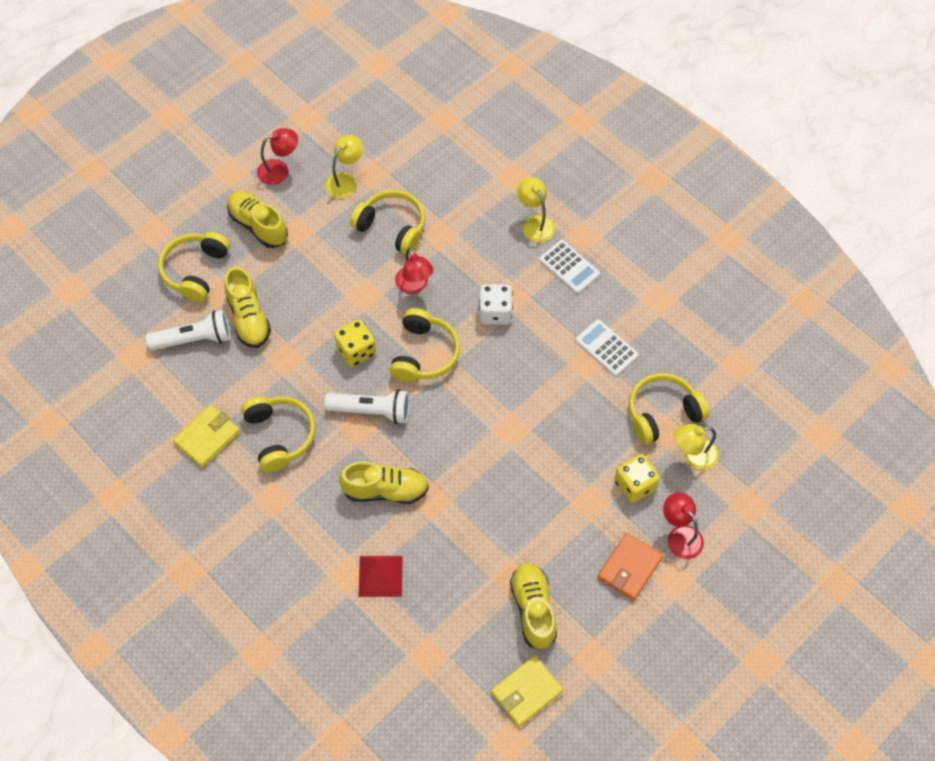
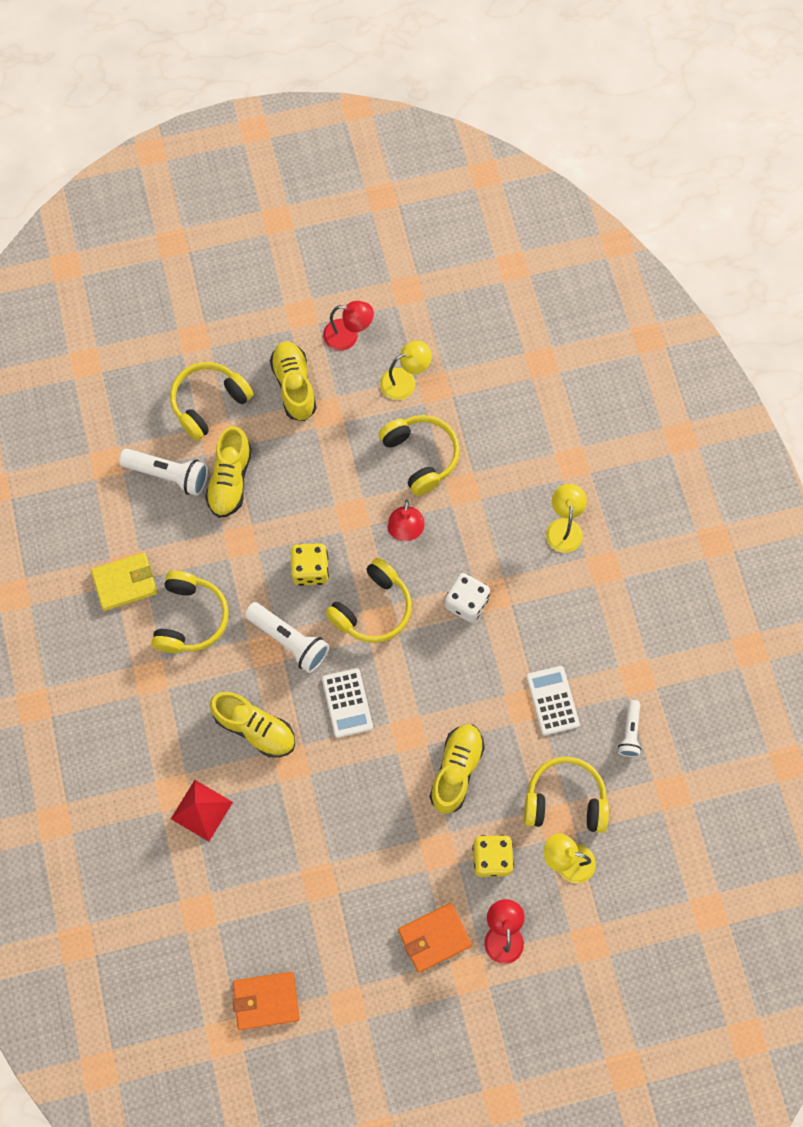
camera: 30 degrees right, 10 degrees up
yellow wallet [491,656,563,727] -> orange wallet [232,972,300,1030]
yellow shoe [510,562,557,650] -> yellow shoe moved to [430,724,485,814]
white calculator [539,240,600,294] -> white calculator moved to [322,668,373,738]
none -> white flashlight [618,700,641,757]

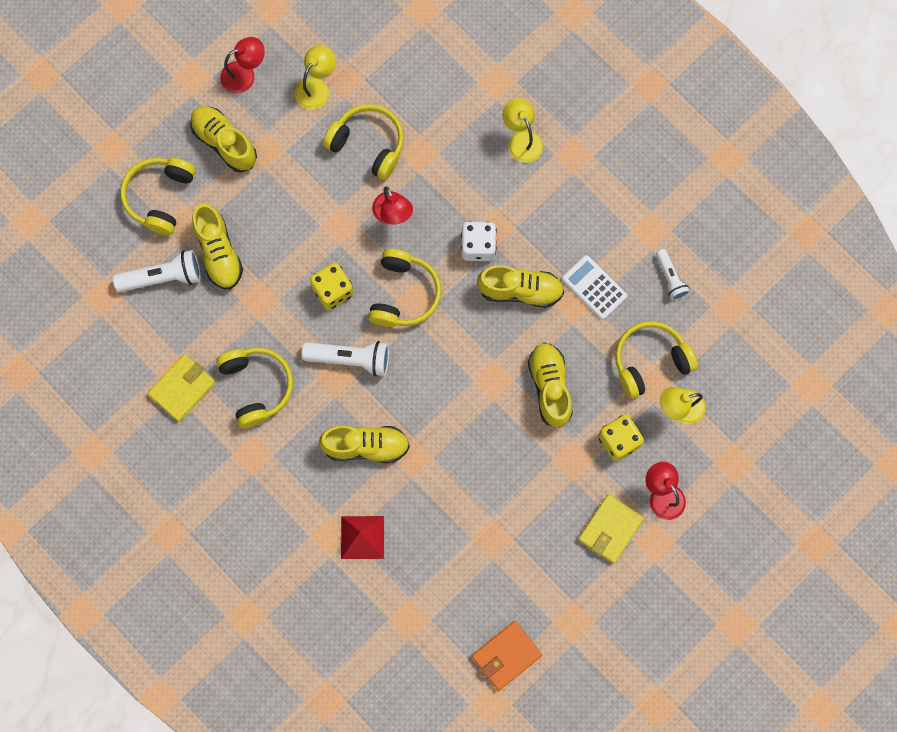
camera: 30 degrees left, 5 degrees up
white calculator [322,668,373,738] -> none
orange wallet [398,903,472,973] -> yellow wallet [578,494,644,564]
none -> yellow shoe [477,265,564,308]

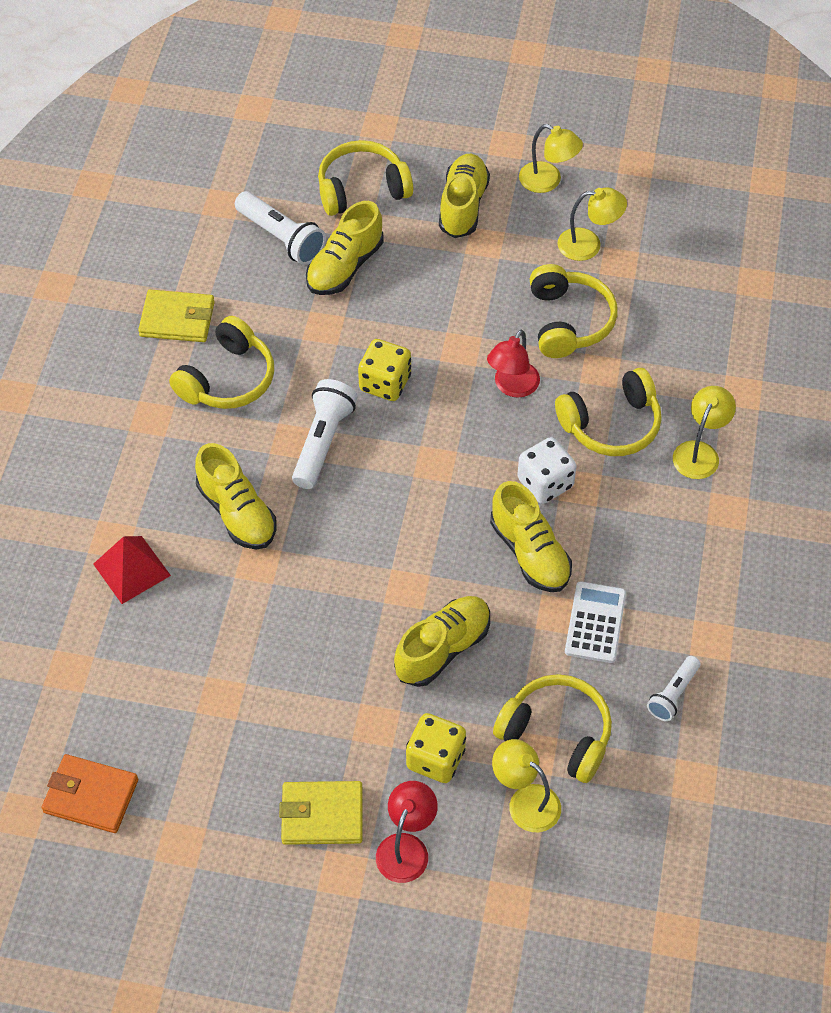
camera: 55 degrees right, 20 degrees down
red lamp [221,37,265,93] -> yellow lamp [519,124,583,193]
white flashlight [302,341,389,377] -> white flashlight turned 135 degrees counterclockwise [292,379,357,489]
yellow headphones [368,249,441,327] -> yellow headphones moved to [555,368,662,456]

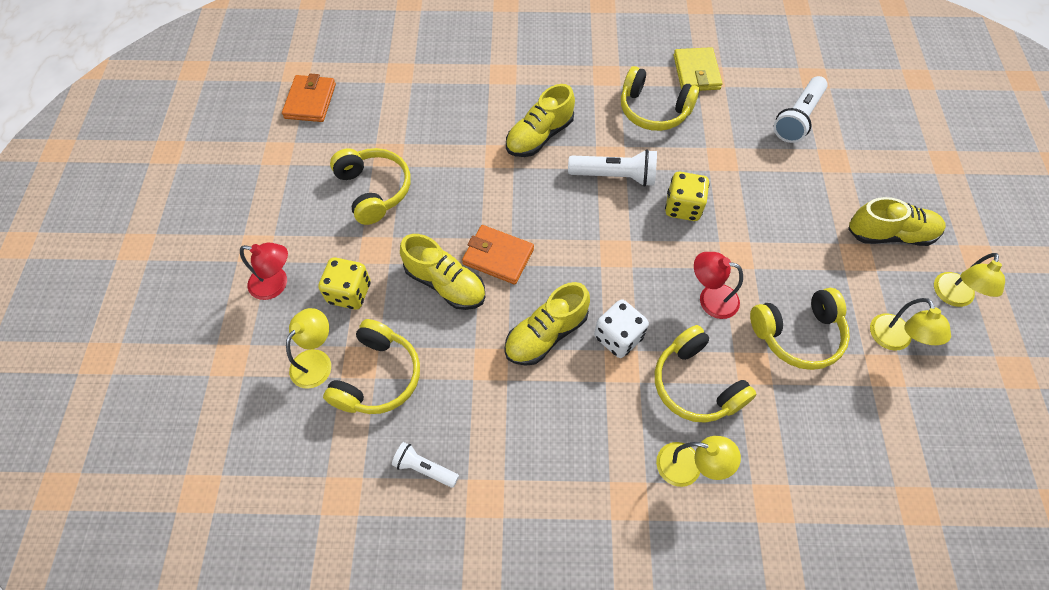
camera: 80 degrees right, 5 degrees up
red pyramid [93,536,171,604] -> none
yellow wallet [279,781,363,845] -> none
yellow shoe [306,201,384,295] -> none
yellow headphones [318,140,413,216] -> yellow headphones moved to [330,148,410,225]
white calculator [565,581,626,663] -> none
none -> orange wallet [462,225,534,284]

